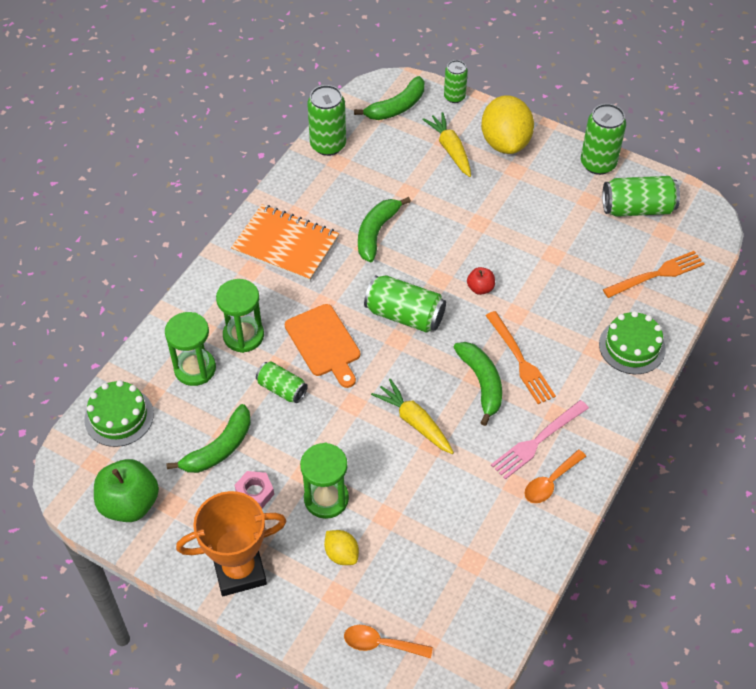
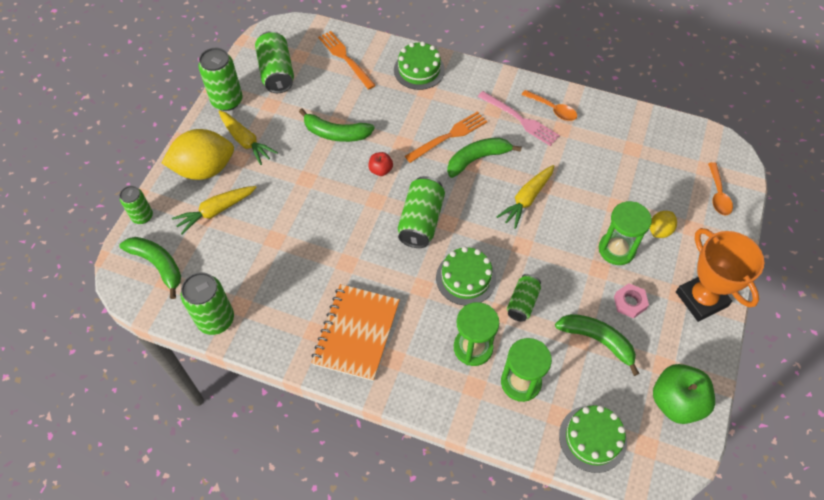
camera: 100 degrees left, 5 degrees up
orange cutting board [285,304,360,388] -> green cake [436,247,496,306]
green banana [358,197,411,262] -> green banana moved to [299,108,375,142]
none -> yellow carrot [219,110,278,165]

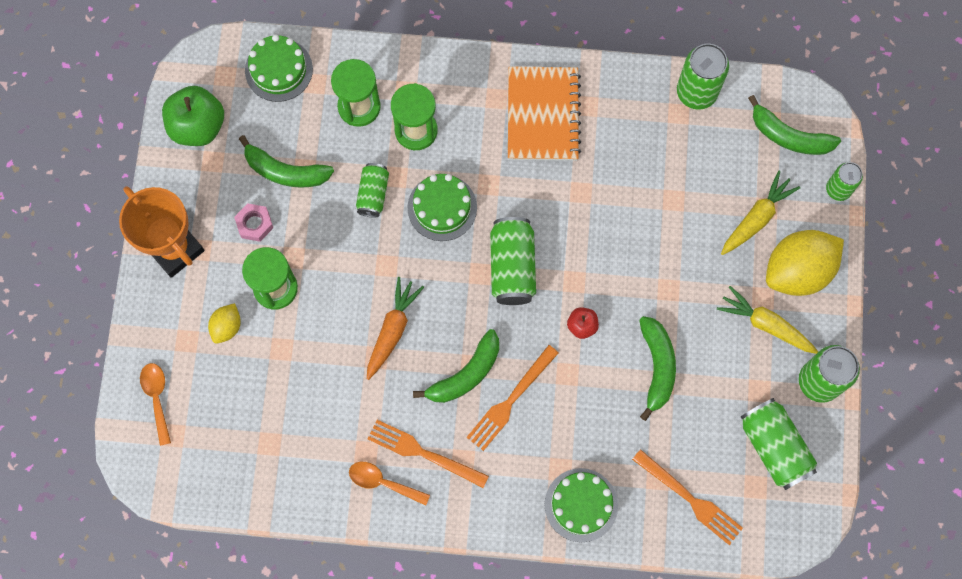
camera: 165 degrees right, 15 degrees up
green banana [299,108,375,142] -> green banana turned 90 degrees clockwise [639,316,676,421]
pink fork [478,91,560,146] -> orange fork [368,420,489,488]
yellow carrot [497,165,554,229] -> orange carrot [367,277,424,380]

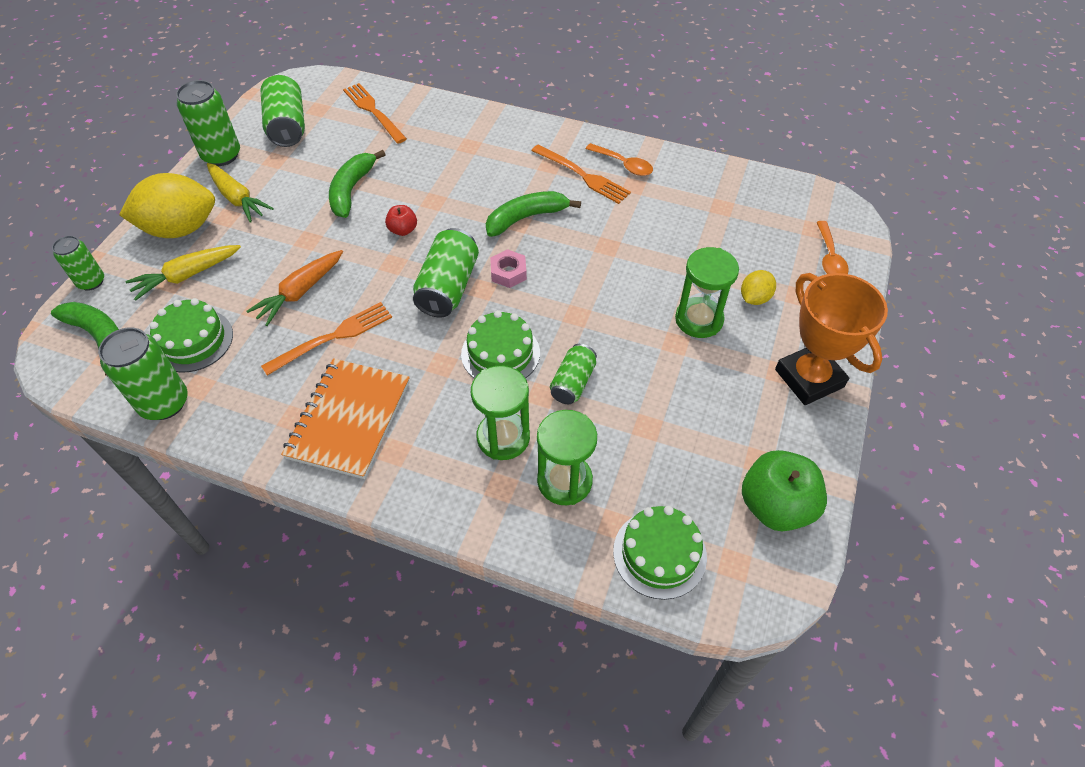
camera: 165 degrees left, 20 degrees down
pink nut [234,203,273,242] -> pink nut moved to [490,249,527,288]
green banana [239,135,334,188] -> none
orange carrot [367,277,424,380] -> orange carrot moved to [247,250,343,326]
orange fork [467,345,559,451] -> orange fork moved to [261,302,392,376]
green cake [545,468,618,542] -> green cake moved to [149,298,233,372]

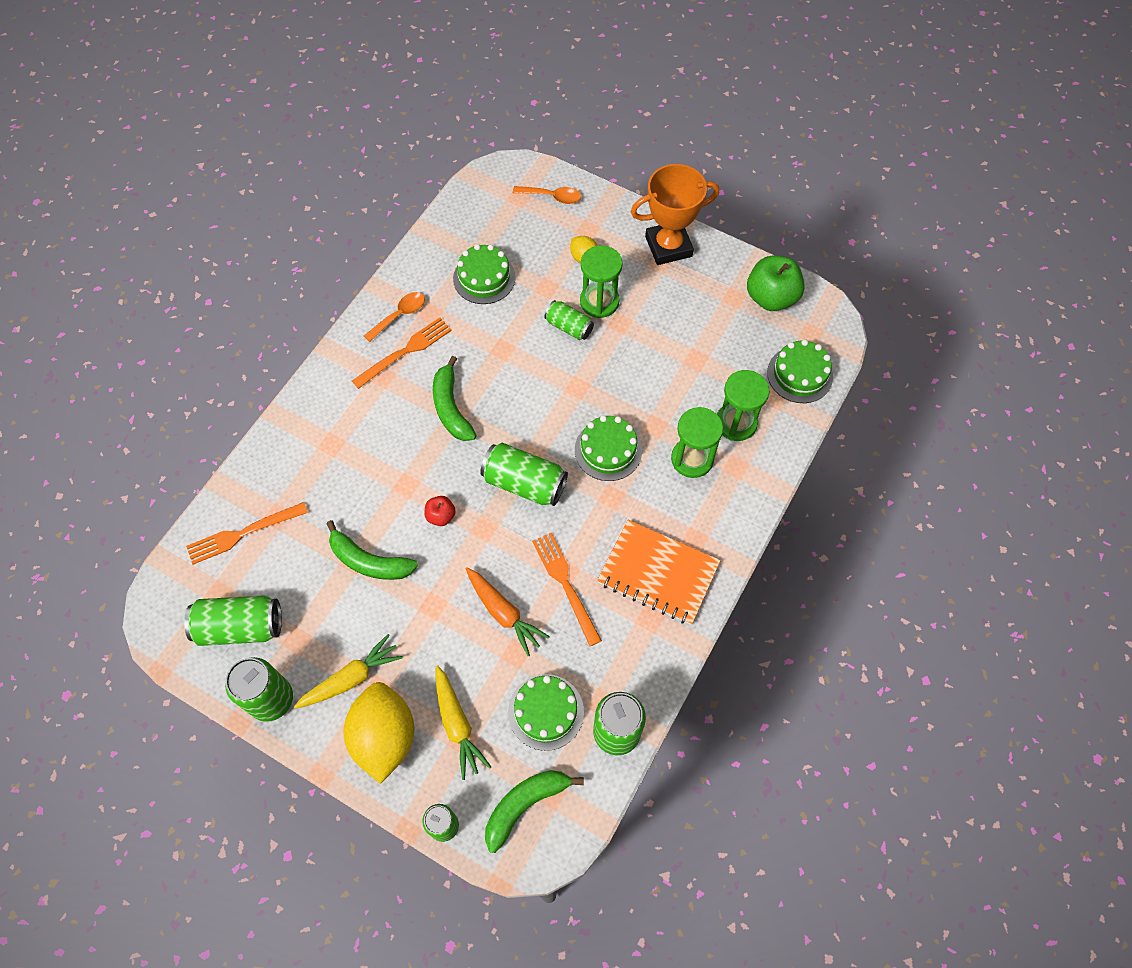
camera: 80 degrees left, 10 degrees up
pink nut [490,249,527,288] -> none
green can [550,344,597,404] -> green can moved to [544,300,594,340]
none -> green cake [453,244,516,304]

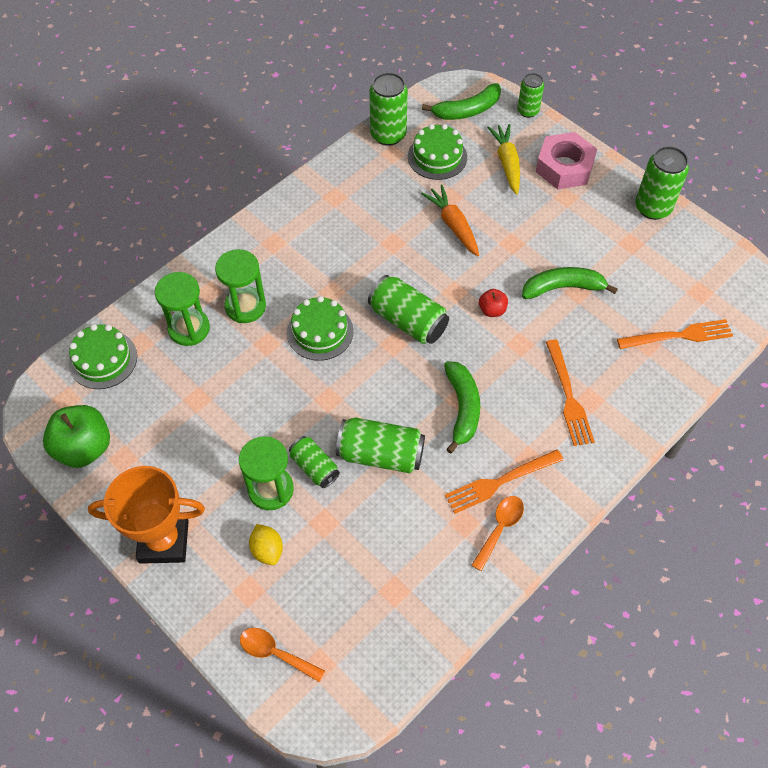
camera: 165 degrees left, 5 degrees down
green can [184,595,282,646] -> green can moved to [336,417,425,473]
yellow carrot [294,634,403,709] -> none
green banana [326,520,418,580] -> green banana turned 45 degrees counterclockwise [522,267,618,299]
yellow lemon [343,682,414,784] -> pink nut [536,132,597,189]
orange spoon [364,292,425,342] -> orange spoon turned 150 degrees clockwise [471,496,524,571]
green cake [453,244,516,304] -> none
orange fork [532,532,602,646] -> orange fork moved to [546,339,595,446]
orange notebook [597,520,721,625] -> none

